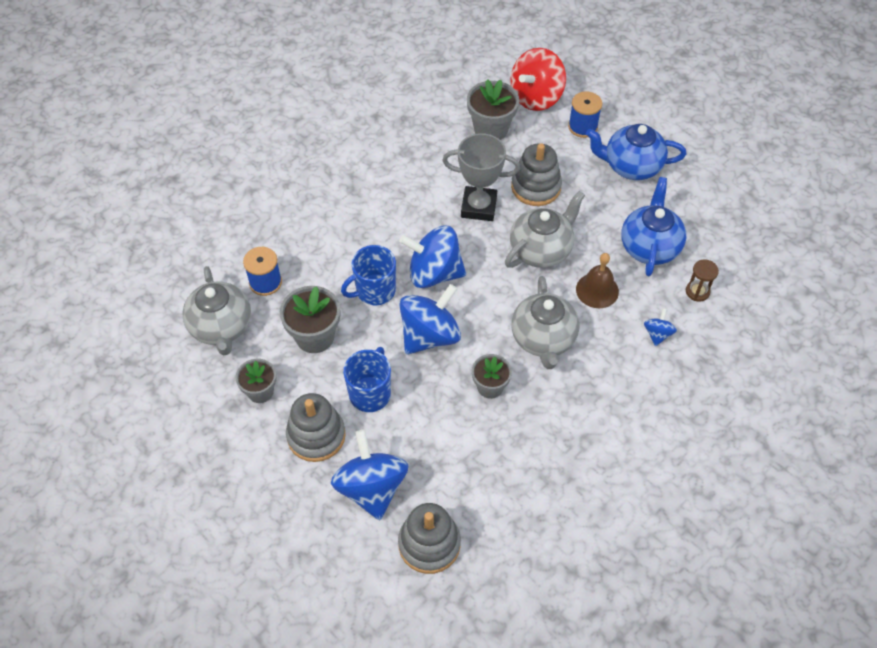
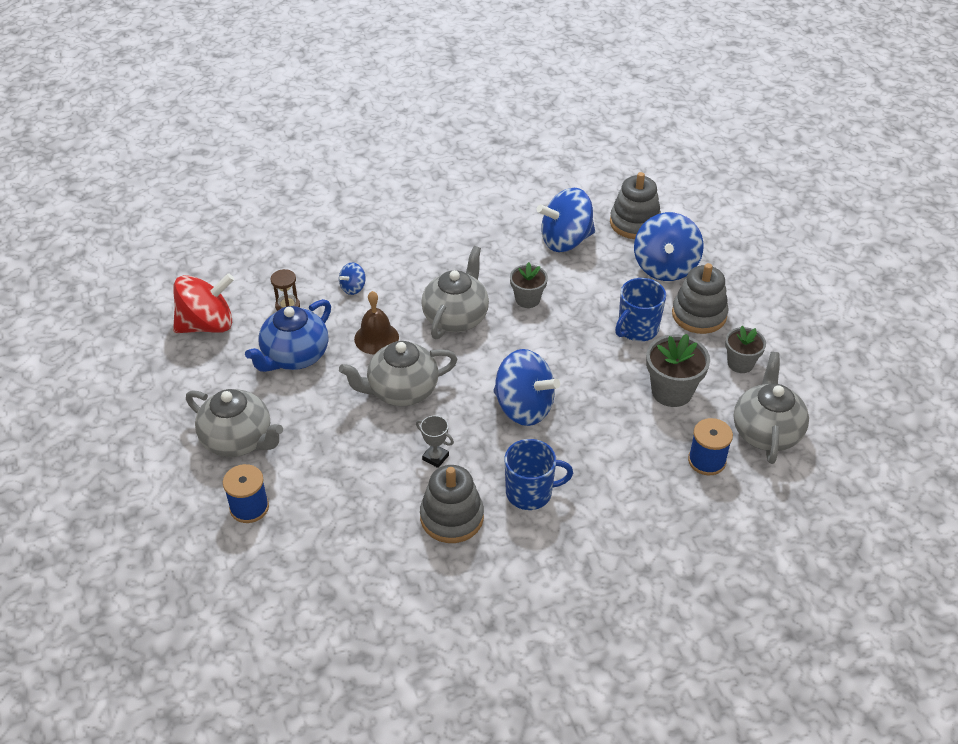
camera: 155 degrees left, 10 degrees down
blue mug [341,245,396,305] -> blue mug moved to [505,439,573,510]
blue spinning top [400,284,461,354] -> blue spinning top moved to [537,188,595,252]
grey trophy [442,133,520,221] -> grey trophy [416,415,454,468], size x0.50
grey flower pot [467,79,519,140] -> none
red spinning top [510,48,566,111] -> red spinning top moved to [173,273,234,333]
grey stacking toy [511,143,562,206] -> grey stacking toy moved to [420,465,484,543]
blue teapot [586,124,686,180] -> grey teapot [186,389,283,457]

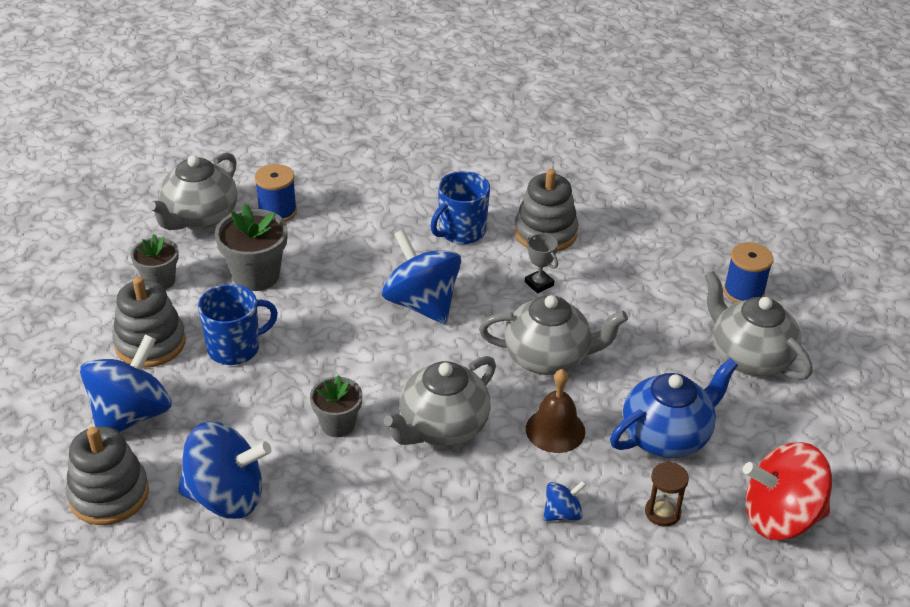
camera: 160 degrees left, 5 degrees down
blue mug [505,439,573,510] -> blue mug turned 60 degrees counterclockwise [430,171,490,244]

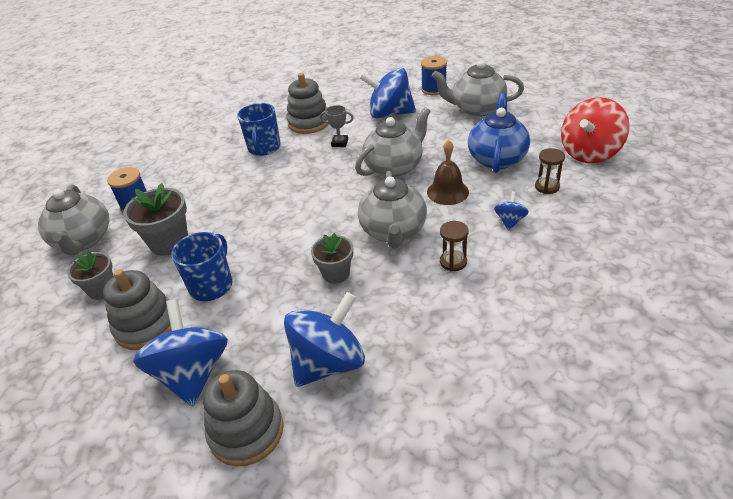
camera: 40 degrees left, 0 degrees up
blue spinning top [382,229,461,324] -> blue spinning top moved to [360,68,416,118]
none -> brown hourglass [440,221,469,271]

